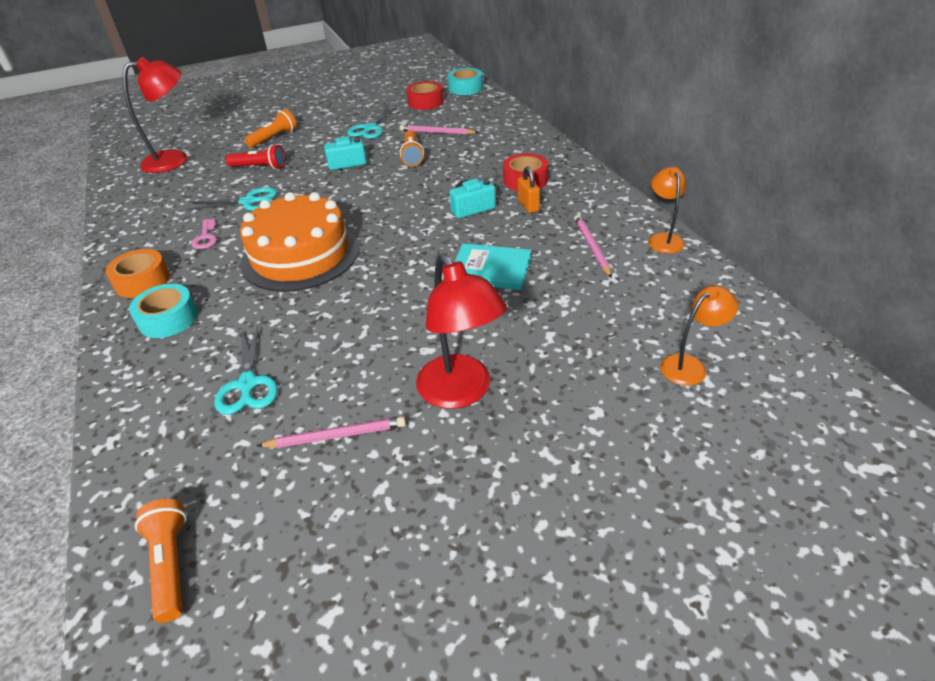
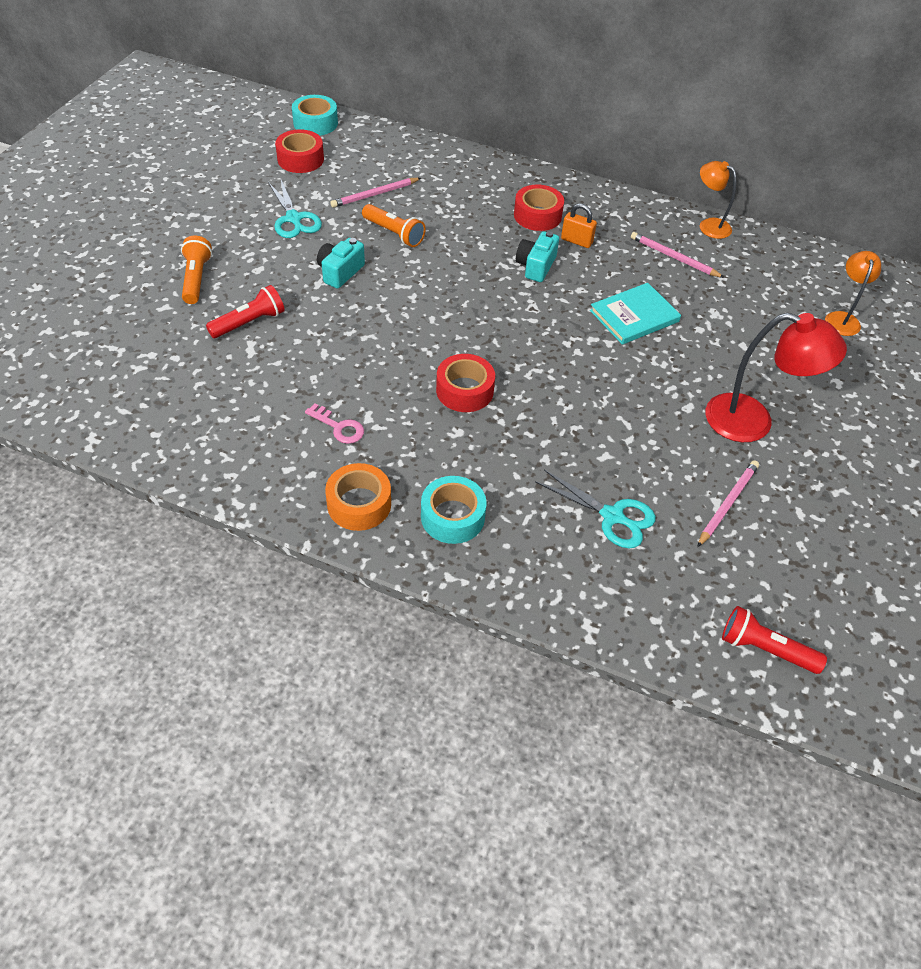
camera: 50 degrees left, 10 degrees up
red lamp [122,57,187,173] -> none
orange flashlight [135,499,187,623] -> red flashlight [722,606,827,674]
turquoise scissors [186,187,277,211] -> none
orange cake [240,192,359,292] -> red tape [436,354,495,412]

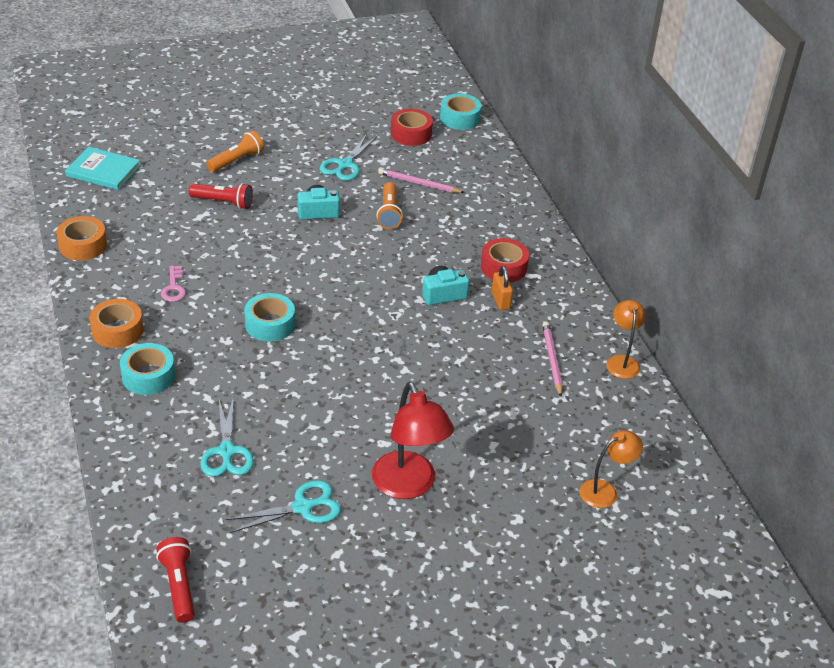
camera: 50 degrees right, 10 degrees down
red tape [436,354,495,412] -> turquoise tape [244,293,295,342]
turquoise book [590,283,681,345] -> turquoise book moved to [65,147,141,190]
pink pencil [697,460,759,547] -> turquoise scissors [225,480,341,533]
none -> orange tape [56,216,107,261]

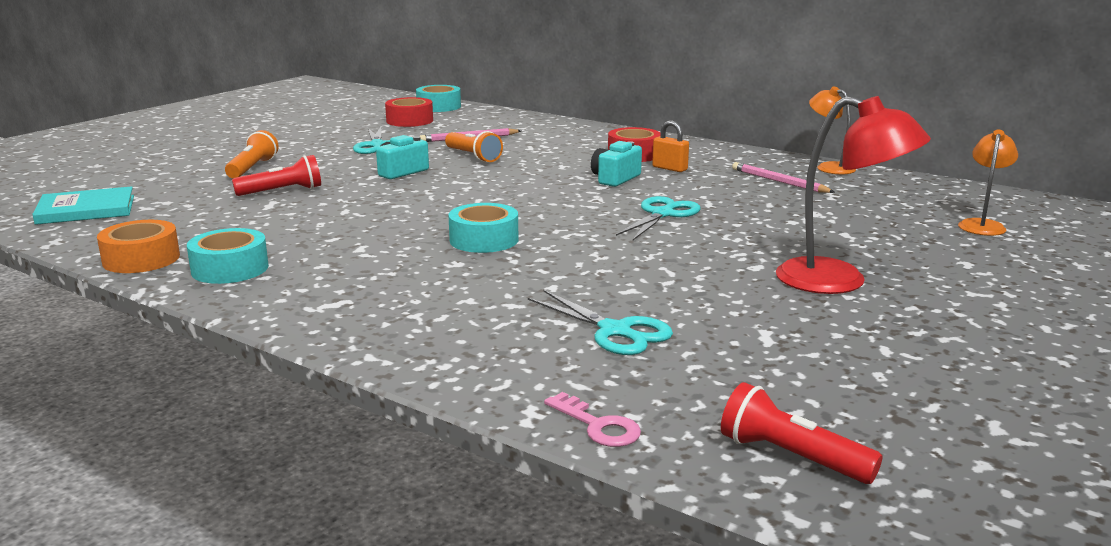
camera: 35 degrees left, 20 degrees down
orange tape [89,299,143,348] -> none
turquoise tape [120,343,175,395] -> turquoise tape moved to [187,228,269,284]
pink key [161,266,186,302] -> pink key moved to [544,392,641,447]
turquoise scissors [225,480,341,533] -> turquoise scissors moved to [616,196,700,240]

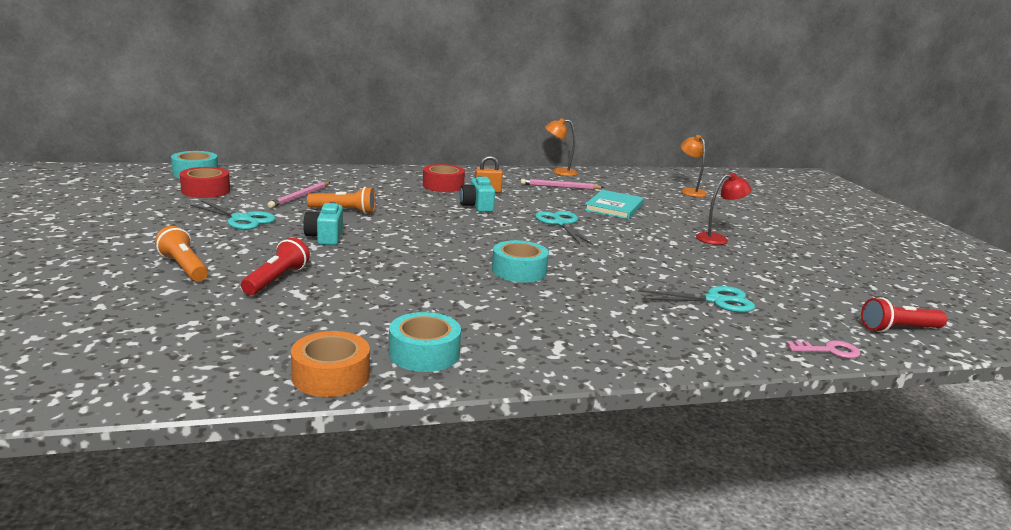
camera: 50 degrees left, 0 degrees up
turquoise book [32,186,134,225] -> turquoise book moved to [585,190,644,219]
red lamp [776,96,931,294] -> red lamp [696,173,752,245], size x0.59

